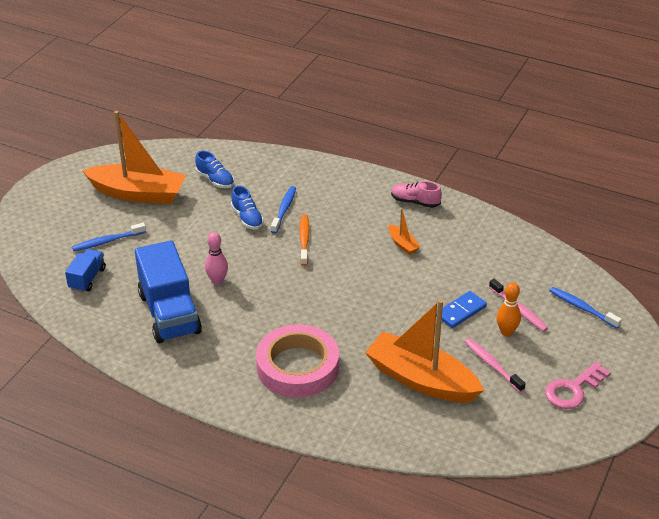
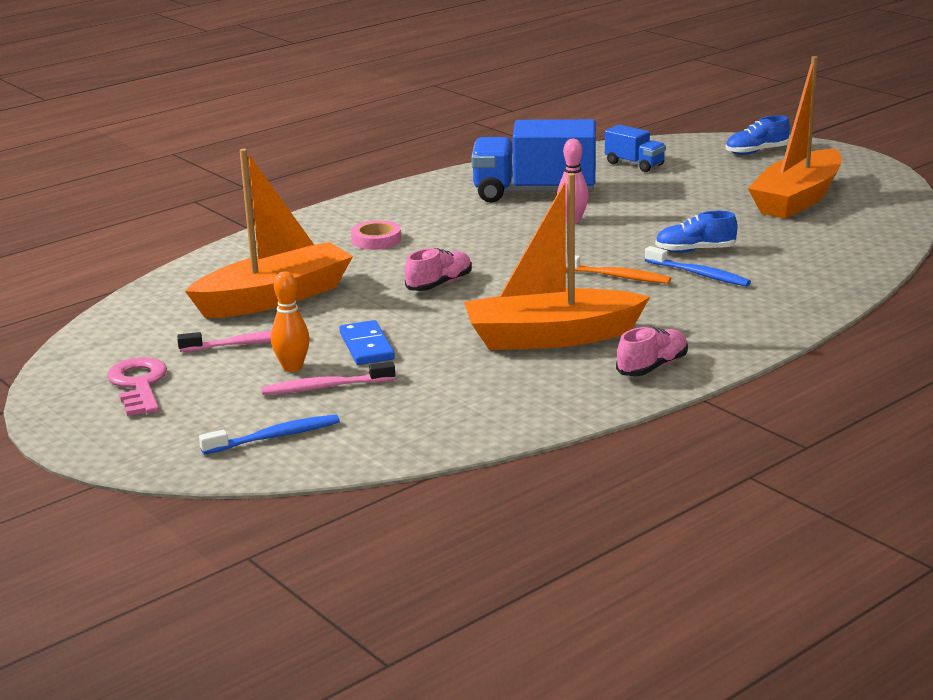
camera: 115 degrees right, 15 degrees down
blue toothbrush [72,223,146,252] -> none
blue shoe [195,150,234,188] -> blue shoe moved to [726,116,790,155]
pink tape [256,324,339,398] -> pink tape [351,220,401,250], size x0.46
orange boat [389,208,420,255] -> orange boat [464,173,650,350], size x2.39
none -> pink shoe [405,248,472,291]

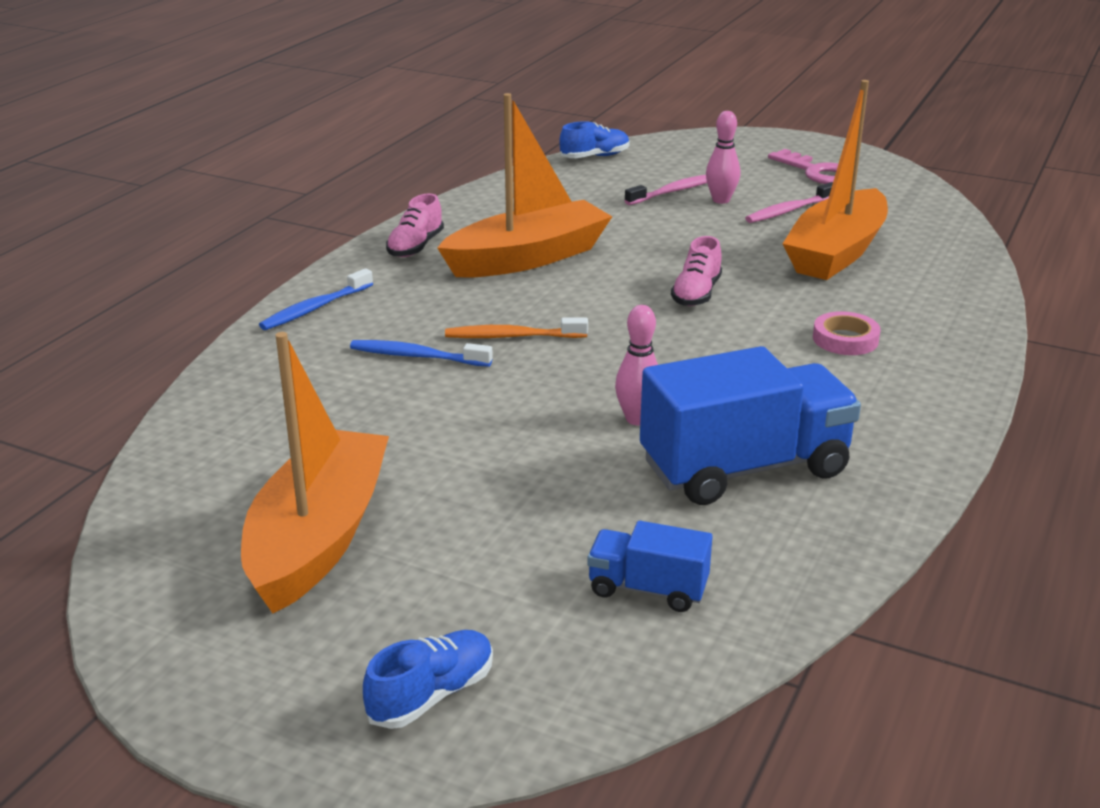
camera: 155 degrees right, 5 degrees up
blue toothbrush [199,415,340,454] -> blue toothbrush moved to [259,268,373,330]
orange bowling pin [271,272,310,372] -> pink bowling pin [706,111,740,204]
blue domino [339,320,395,365] -> none
blue shoe [655,211,737,253] -> blue shoe moved to [559,121,630,158]

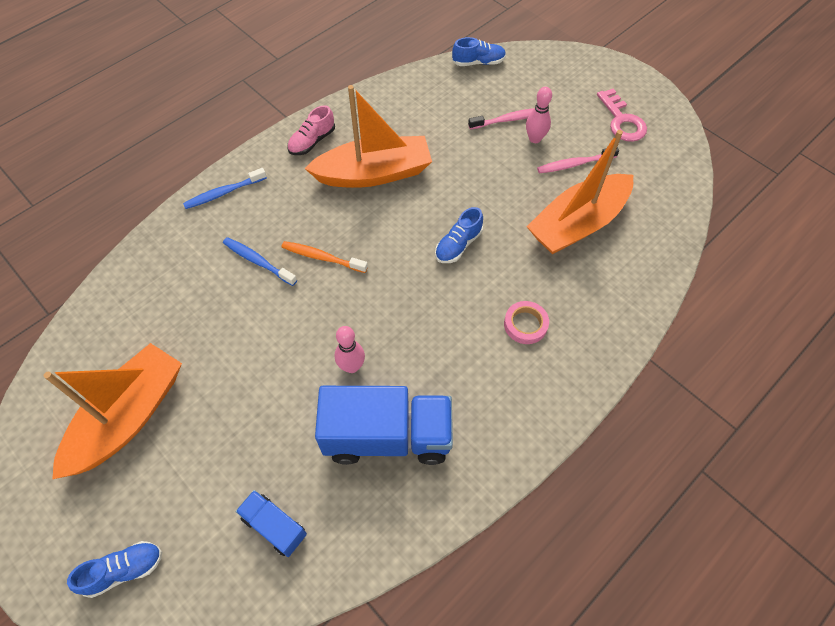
camera: 20 degrees right, 30 degrees up
pink shoe [671,236,722,306] -> blue shoe [435,207,483,263]

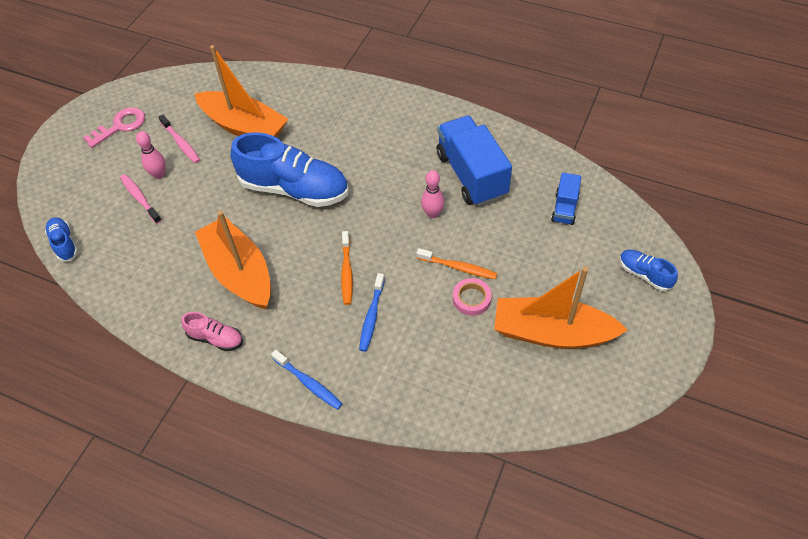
camera: 110 degrees left, 5 degrees down
blue shoe [435,207,483,263] -> blue shoe [230,132,348,207], size x2.15
pink tape [504,301,549,344] -> pink tape moved to [453,278,492,316]
none -> orange toothbrush [416,248,497,279]

